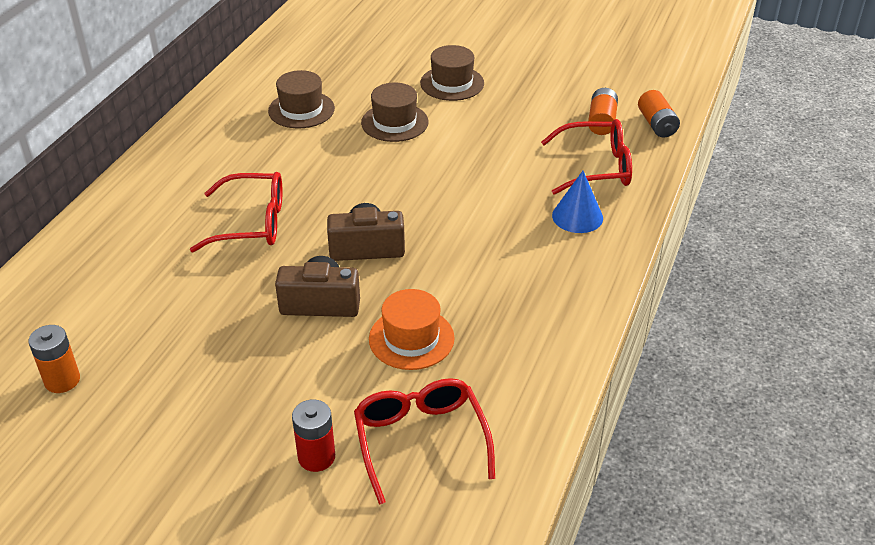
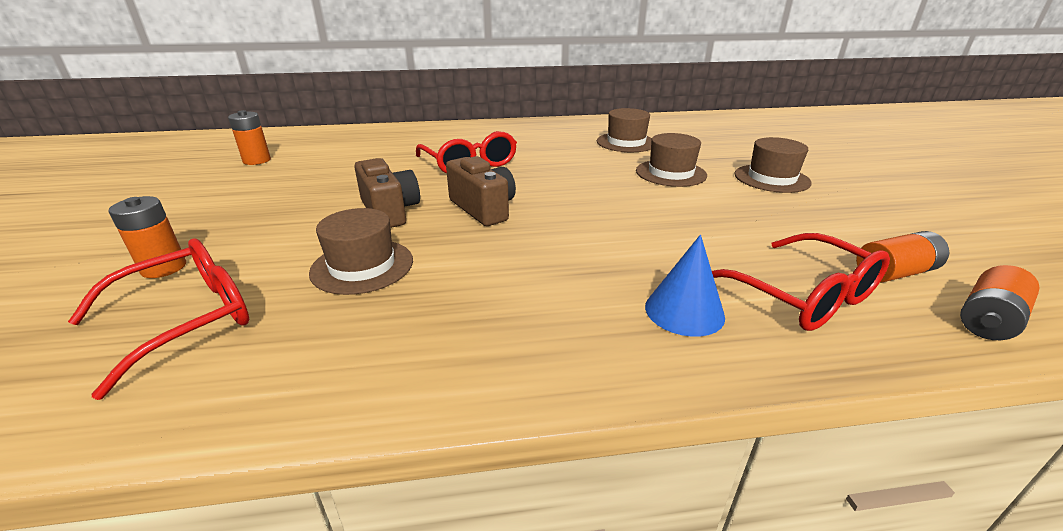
camera: 60 degrees right, 10 degrees down
red battery [292,399,335,472] -> orange battery [108,196,186,278]
orange hat [369,289,455,370] -> brown hat [309,208,413,295]

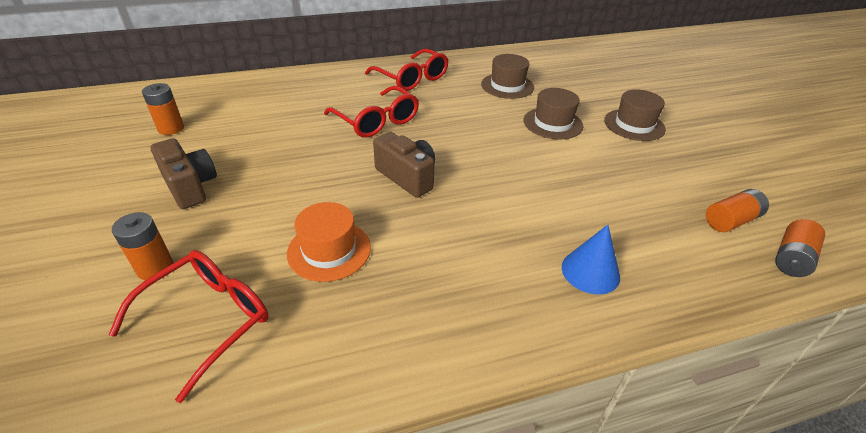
camera: 10 degrees left, 10 degrees up
brown hat [309,208,413,295] -> orange hat [287,202,371,282]
brown camera [354,158,420,228] -> brown camera moved to [150,138,217,209]
red glasses [712,233,890,331] -> red glasses moved to [365,49,448,91]

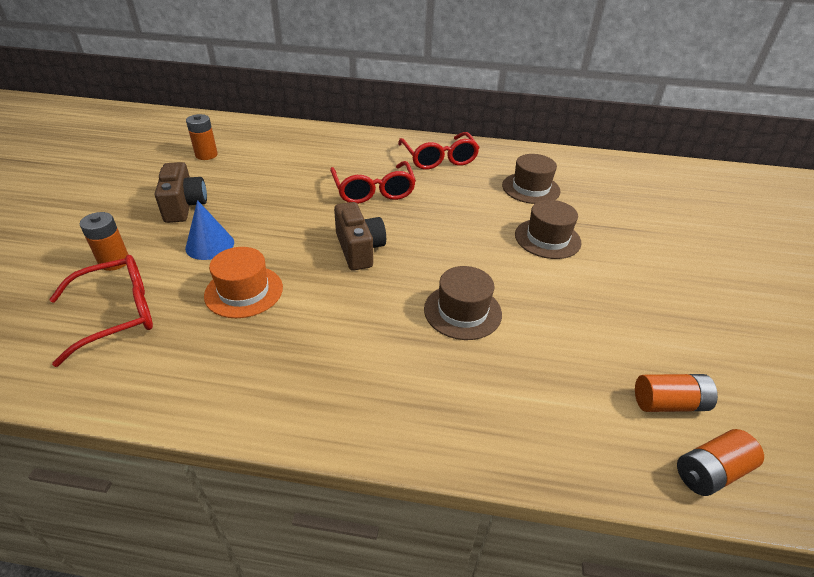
camera: 25 degrees right, 0 degrees up
blue cone [562,225,620,295] -> blue cone moved to [185,200,234,260]
brown hat [604,89,666,141] -> brown hat moved to [424,266,502,340]

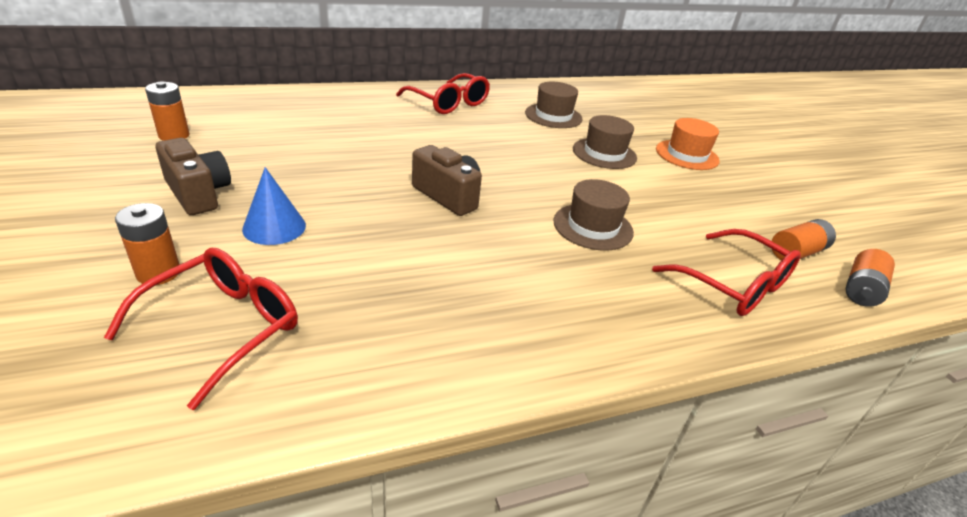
camera: 30 degrees left, 5 degrees down
orange hat [204,247,283,318] -> orange hat moved to [656,118,720,170]
red glasses [330,161,416,204] -> red glasses moved to [652,229,801,316]

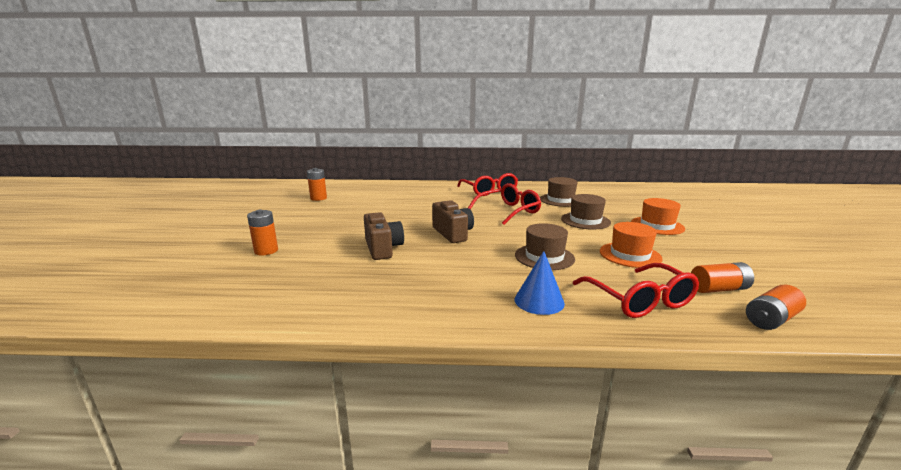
camera: 25 degrees right, 15 degrees down
red glasses [104,248,298,410] -> red glasses moved to [468,183,541,225]
brown camera [155,138,231,215] -> brown camera moved to [364,212,404,260]
blue cone [242,167,306,245] -> blue cone moved to [515,251,565,315]
none -> orange hat [600,222,663,268]

